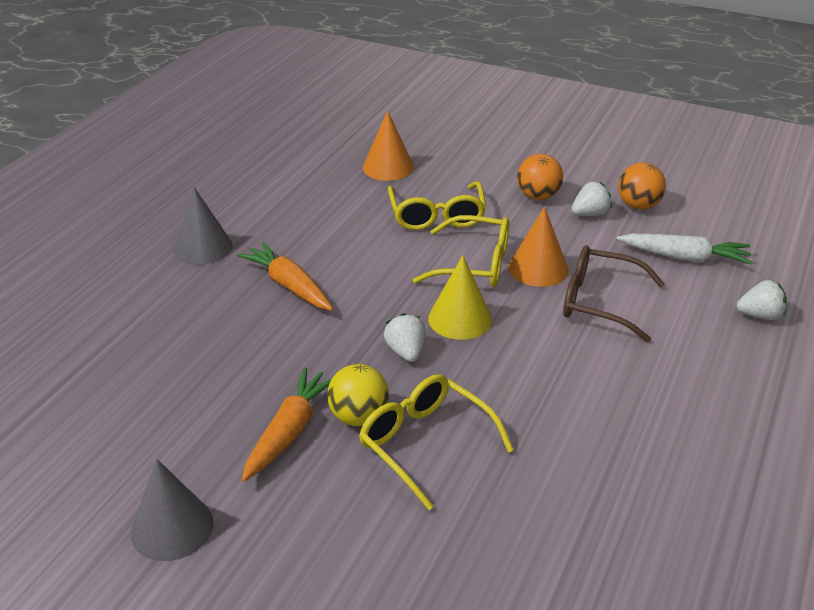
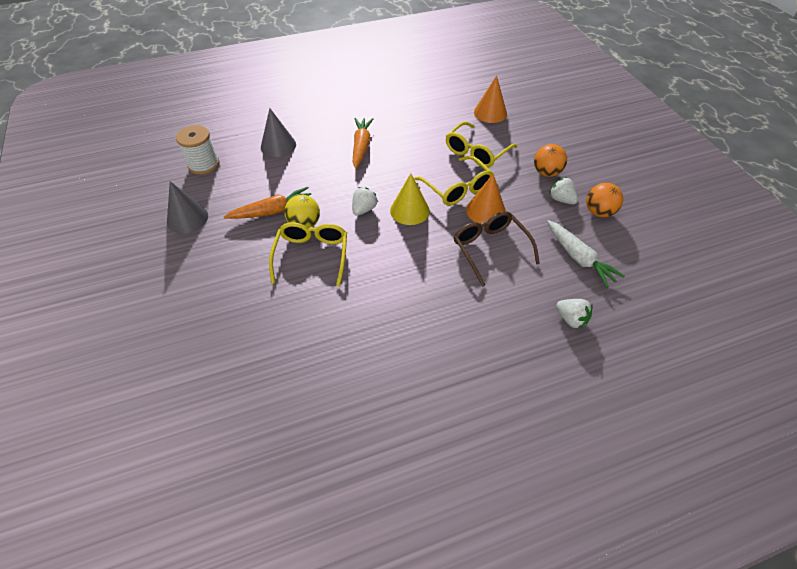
camera: 45 degrees right, 15 degrees up
grey cone [174,187,233,265] -> grey cone moved to [261,108,296,157]
white strawberry [571,182,612,216] -> white strawberry turned 150 degrees counterclockwise [549,177,578,205]
none -> white spool [176,125,219,175]

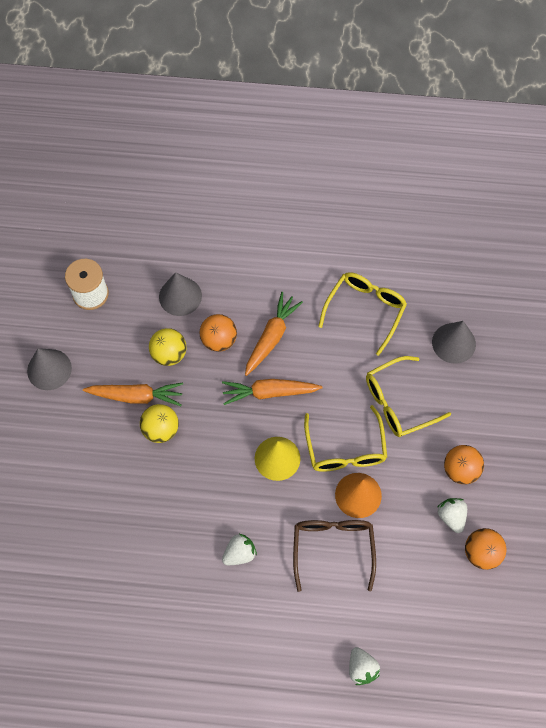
camera: 25 degrees right, 15 degrees up
yellow glasses [269,222,347,287] -> yellow glasses moved to [318,272,407,356]
white strawberry [352,187,378,216] -> white strawberry moved to [222,534,257,565]
orange cone [474,75,507,123] -> grey cone [432,321,476,364]
white carrot [547,220,625,288] -> none
none -> yellow ball [149,328,187,366]
none -> orange ball [199,314,237,352]
none -> orange carrot [222,379,323,405]

